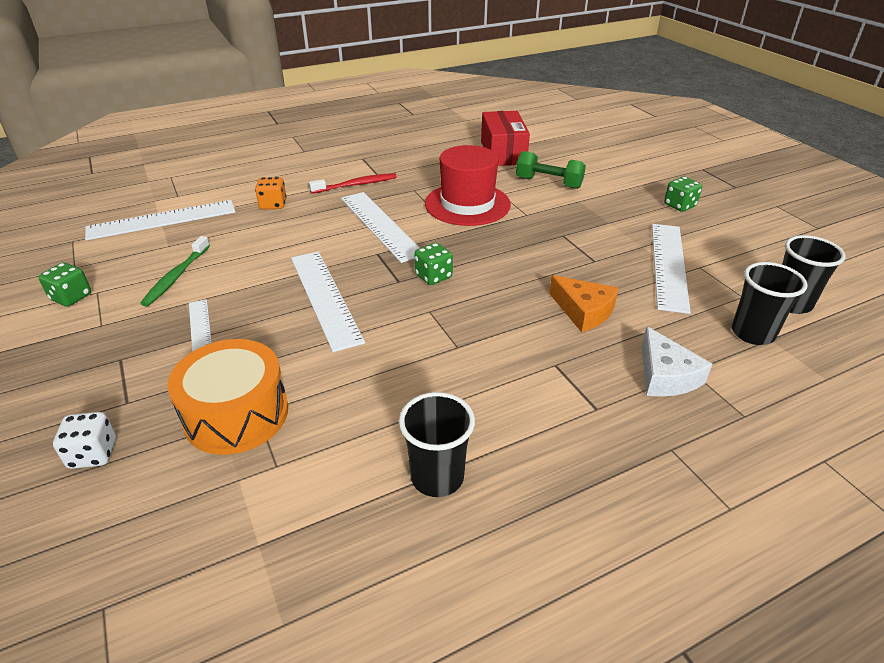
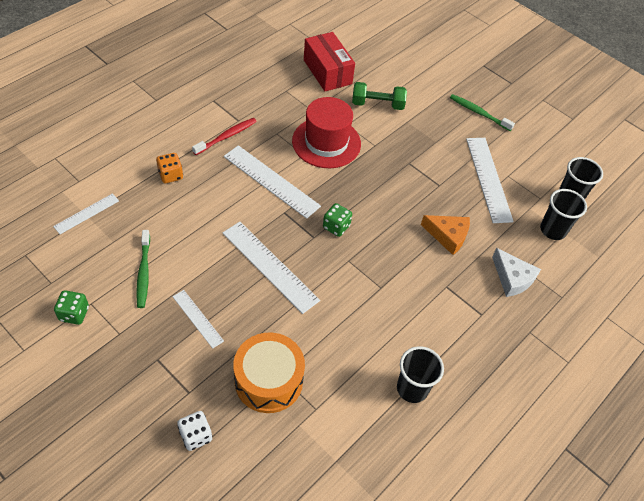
camera: 25 degrees left, 15 degrees up
white ruler [85,200,235,240] -> white ruler [53,193,119,234], size x0.55
green dice [664,177,702,212] -> green toothbrush [450,94,515,131]

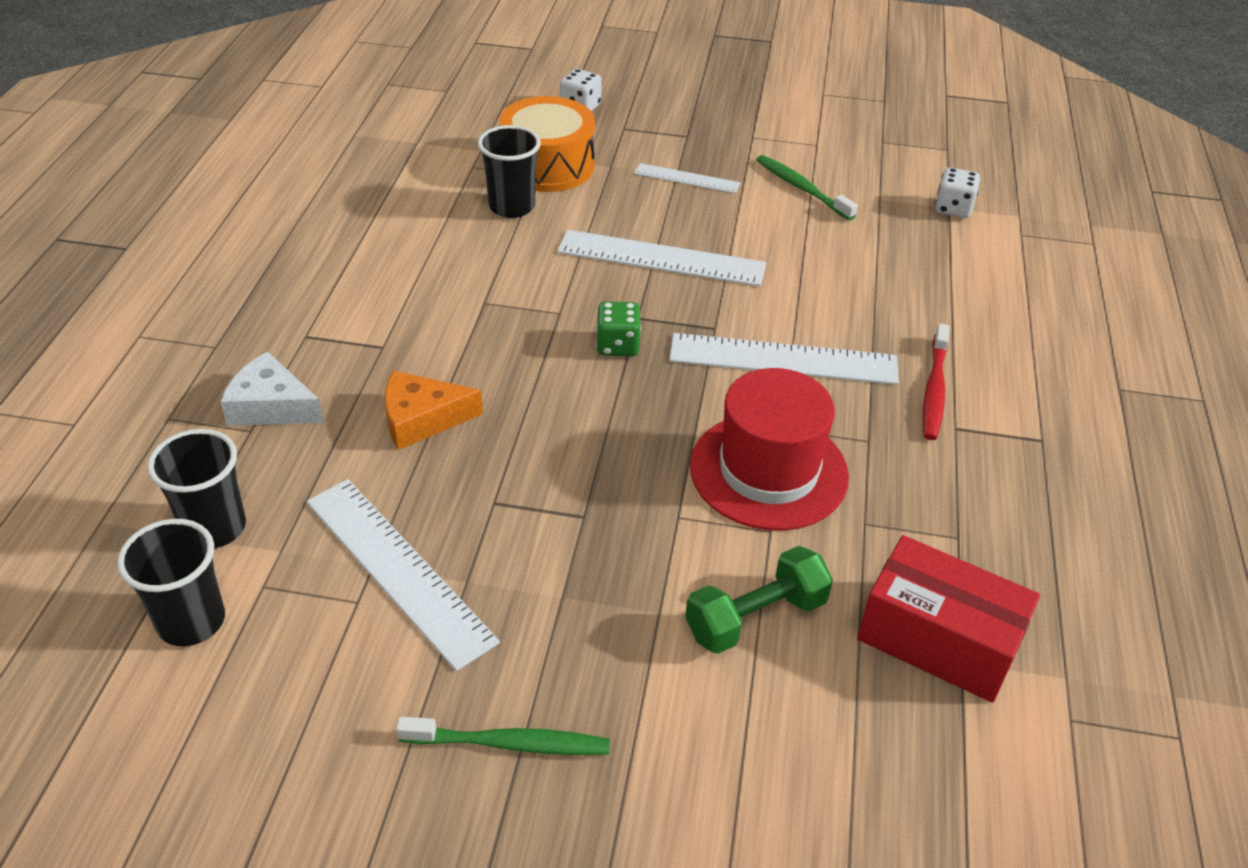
camera: 150 degrees right, 10 degrees down
white ruler [53,193,119,234] -> white dice [935,168,980,218]
green dice [54,290,89,325] -> none
orange dice [156,153,183,183] -> none
black cup [397,346,444,403] -> black cup moved to [478,125,541,218]

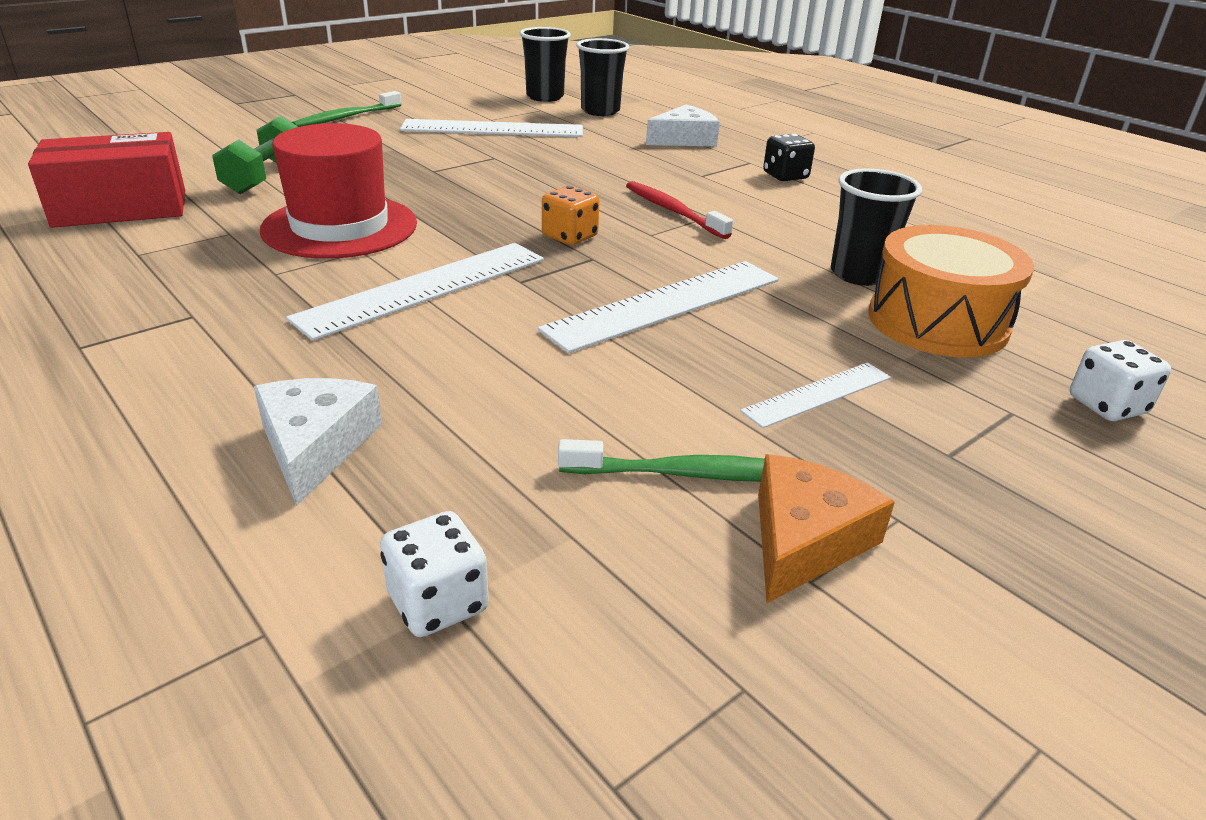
camera: 130 degrees right, 10 degrees down
orange cheese [385,370,483,450] -> orange cheese moved to [758,454,895,603]
green dice [596,301,641,356] -> orange dice [542,186,600,245]
red toothbrush [923,324,950,440] -> red toothbrush moved to [626,181,733,239]
none -> white cheese [254,378,382,506]
none -> black dice [763,134,815,181]

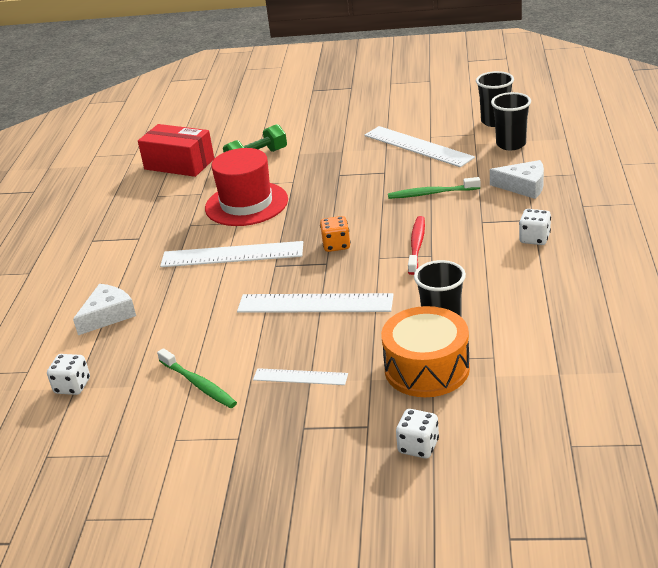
camera: 50 degrees right, 0 degrees up
green toothbrush [292,91,401,127] -> green toothbrush moved to [388,177,480,199]
orange cheese [758,454,895,603] -> none
black dice [763,134,815,181] -> white dice [519,209,551,245]

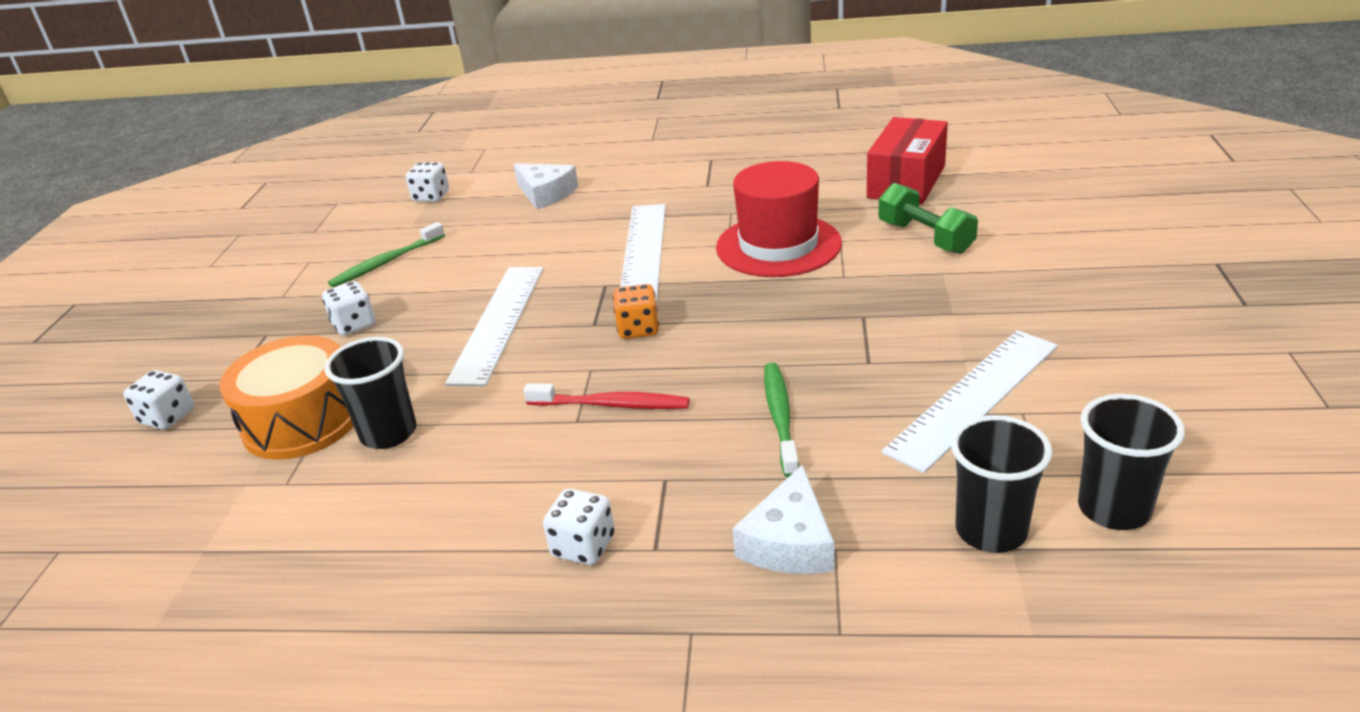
camera: 90 degrees right, 0 degrees up
white ruler [253,368,348,385] -> white dice [322,281,375,336]

